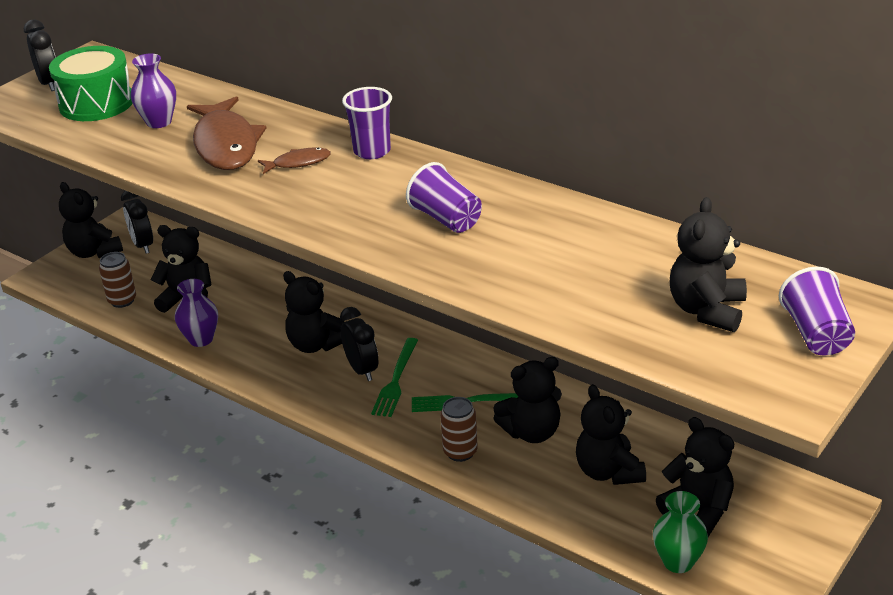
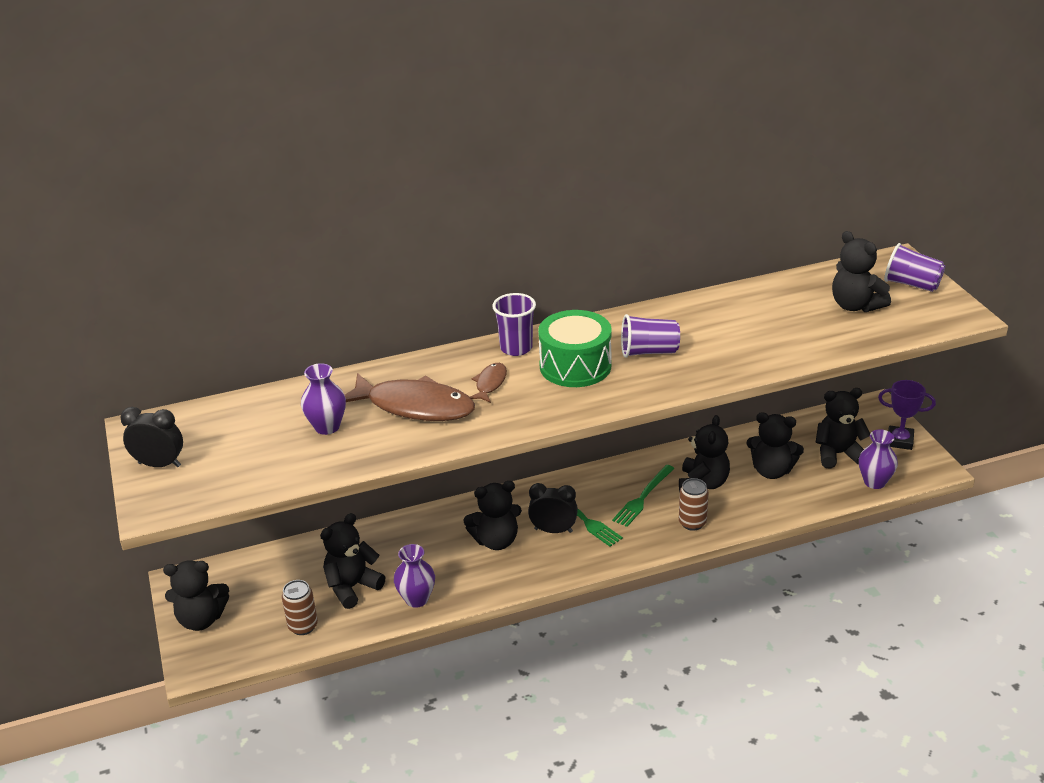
camera: 55 degrees left, 0 degrees up
green drum [49,46,133,121] -> green drum moved to [538,310,612,387]
black clock [121,191,153,254] -> none
green vase [653,491,708,573] -> purple vase [859,429,898,489]
none -> purple trophy [878,380,936,450]

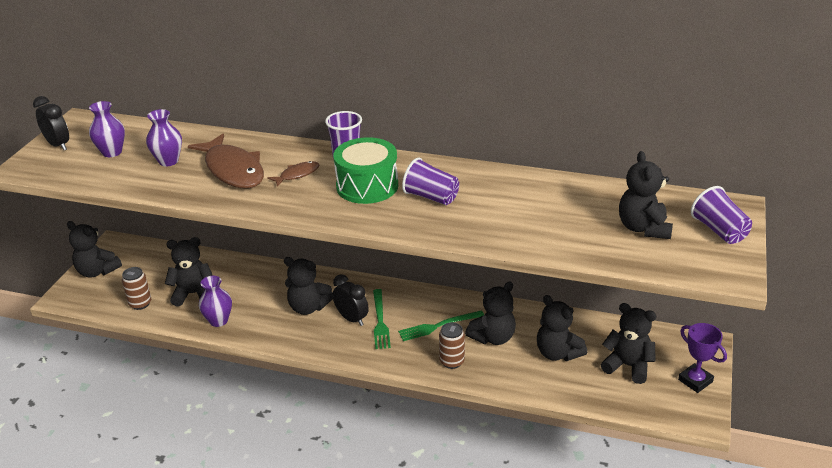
camera: 35 degrees right, 0 degrees up
purple vase [859,429,898,489] -> purple vase moved to [89,101,125,157]

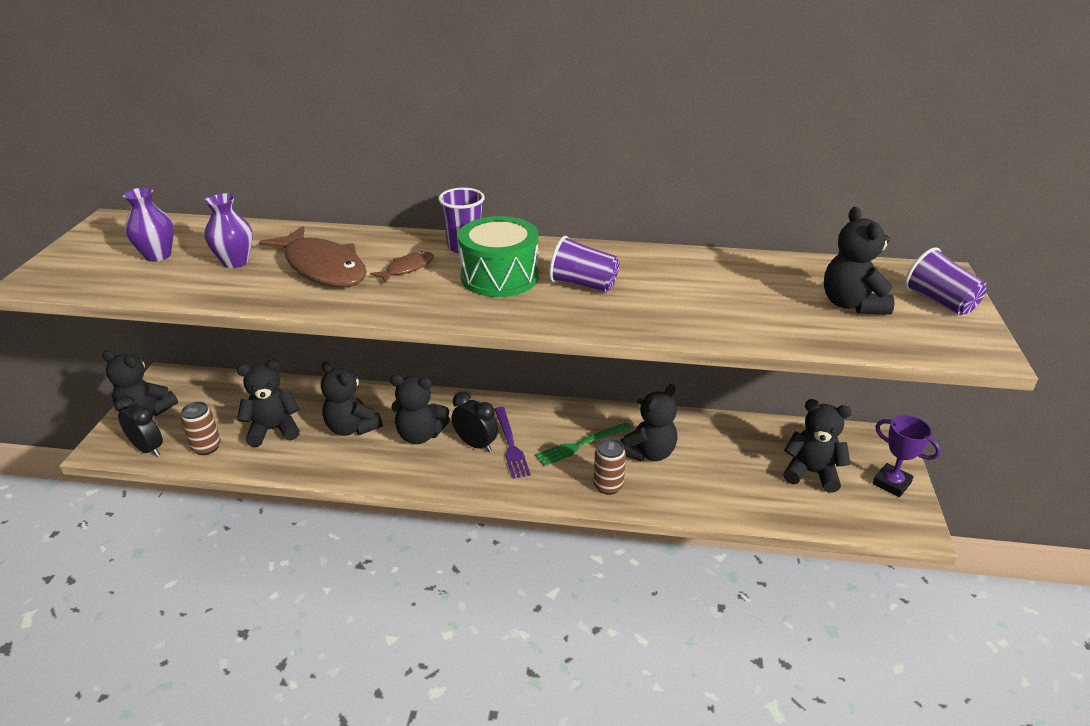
camera: 10 degrees left, 0 degrees up
black clock [33,96,69,150] -> black clock moved to [114,396,163,457]
purple vase [199,276,232,327] -> none
green fork [373,289,391,349] -> purple fork [494,407,531,479]
black teddy bear [537,295,587,361] -> black teddy bear moved to [321,362,383,436]

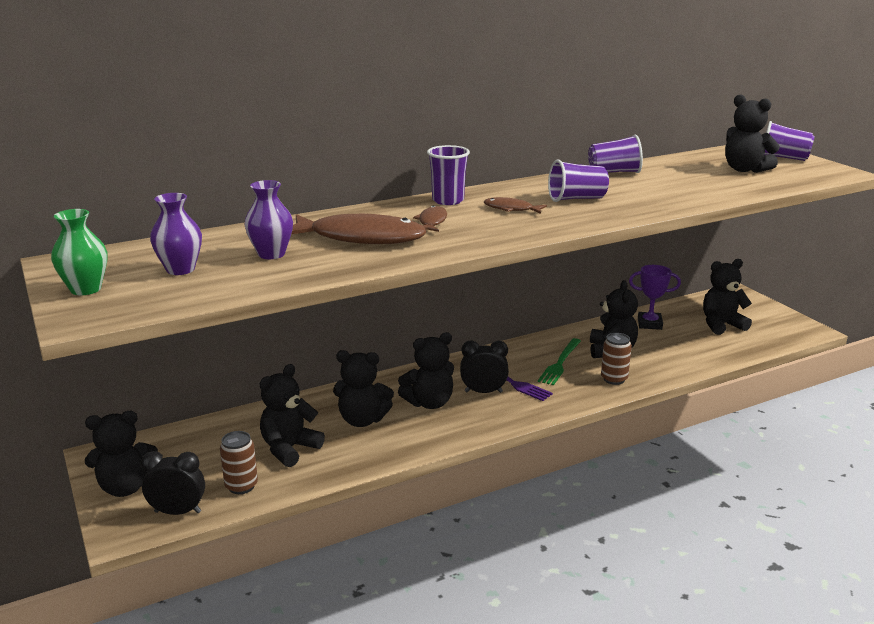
camera: 35 degrees left, 10 degrees down
green drum [458,216,539,297] -> brown fish [484,197,547,214]
purple trophy [873,415,941,497] -> purple trophy moved to [629,265,681,330]
none -> green vase [51,209,107,295]
none -> purple cup [588,135,643,173]

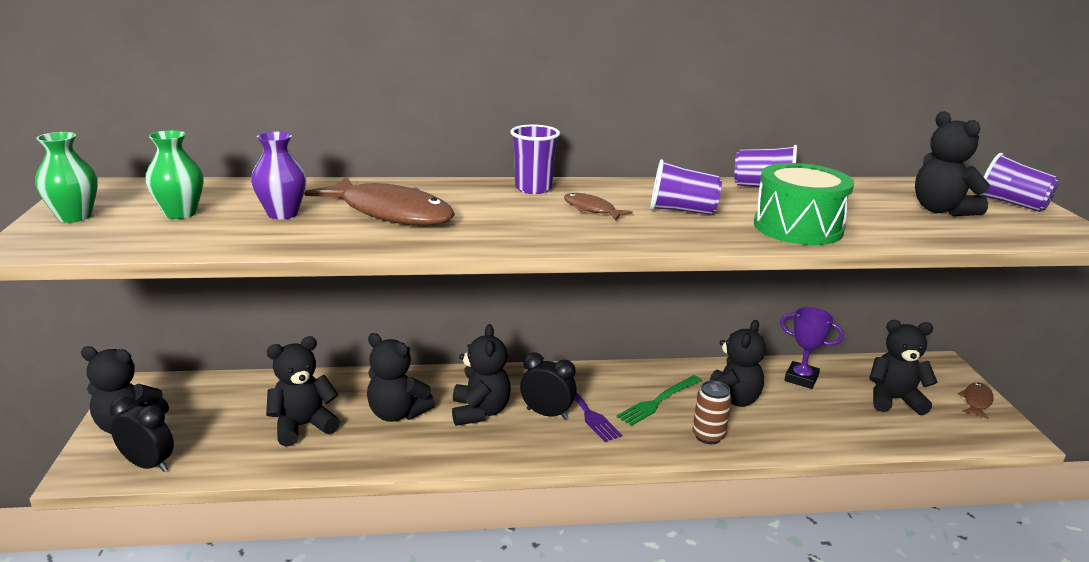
camera: 20 degrees right, 0 degrees up
purple vase [150,193,202,275] -> green vase [145,130,204,219]
brown can [220,431,258,494] -> none
black teddy bear [398,332,454,409] -> black teddy bear turned 90 degrees counterclockwise [452,324,511,426]
brown fish [413,206,447,232] -> brown fish moved to [958,383,994,419]
none -> green drum [754,163,854,245]

